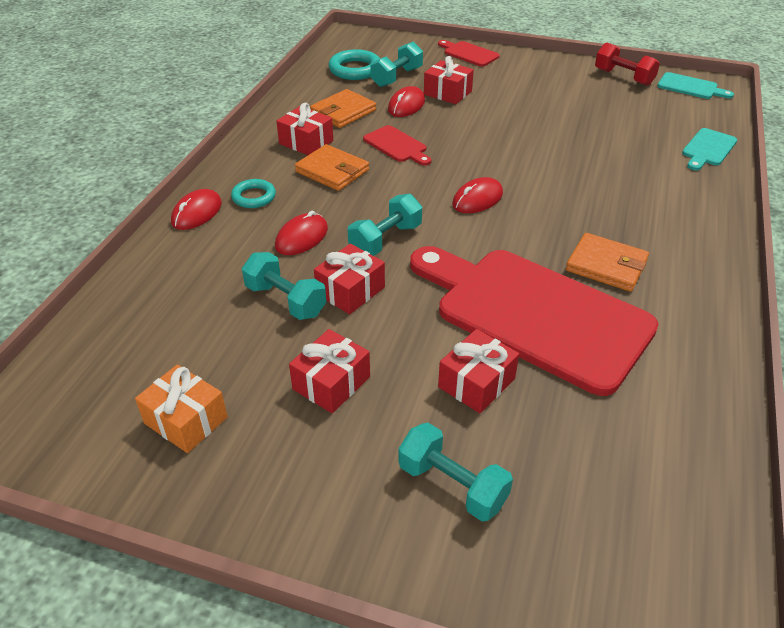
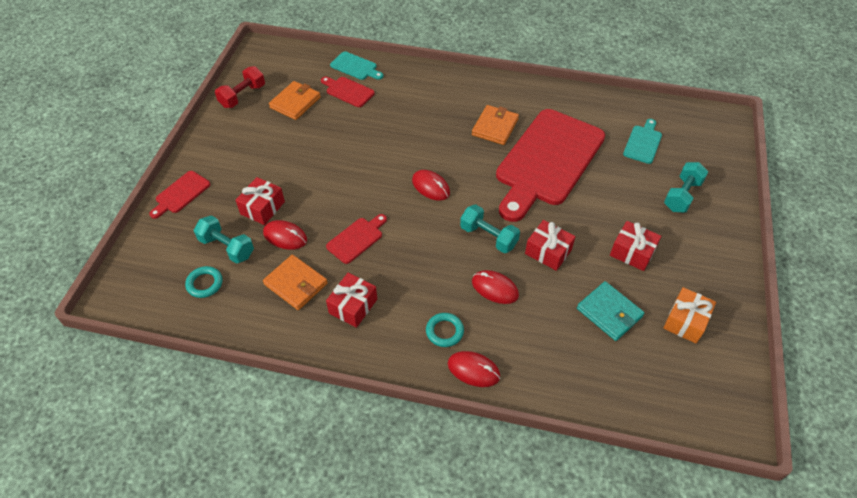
camera: 95 degrees left, 10 degrees up
turquoise dumbbell [242,252,326,320] -> none
orange wallet [295,144,369,191] -> orange wallet moved to [269,81,321,120]
turquoise ring [329,49,380,80] -> turquoise ring [185,266,222,298], size x0.65
red gift [438,329,519,413] -> none
turquoise cutting board [657,72,734,99] -> turquoise cutting board moved to [623,119,662,164]
none -> red cutting board [321,77,375,107]
none -> turquoise wallet [577,281,644,341]

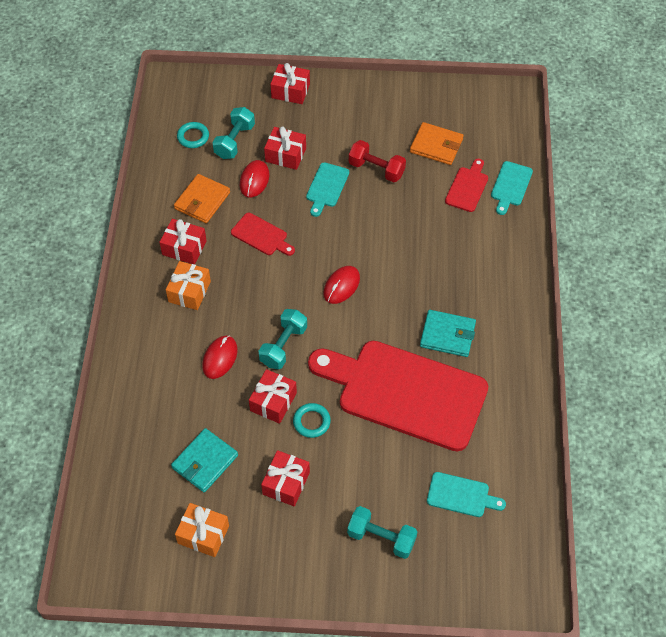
camera: 80 degrees right, 5 degrees up
red cutting board [149,171,210,219] -> red gift [270,63,310,104]
red dumbbell [215,66,265,108] -> red dumbbell moved to [349,140,406,182]
turquoise ring [426,313,464,347] -> turquoise ring moved to [293,403,331,438]
red mouse [448,351,500,387] -> none
orange wallet [472,105,519,145] -> turquoise wallet [420,310,476,357]
none -> orange gift [166,261,211,310]
none -> turquoise cutting board [306,162,349,217]

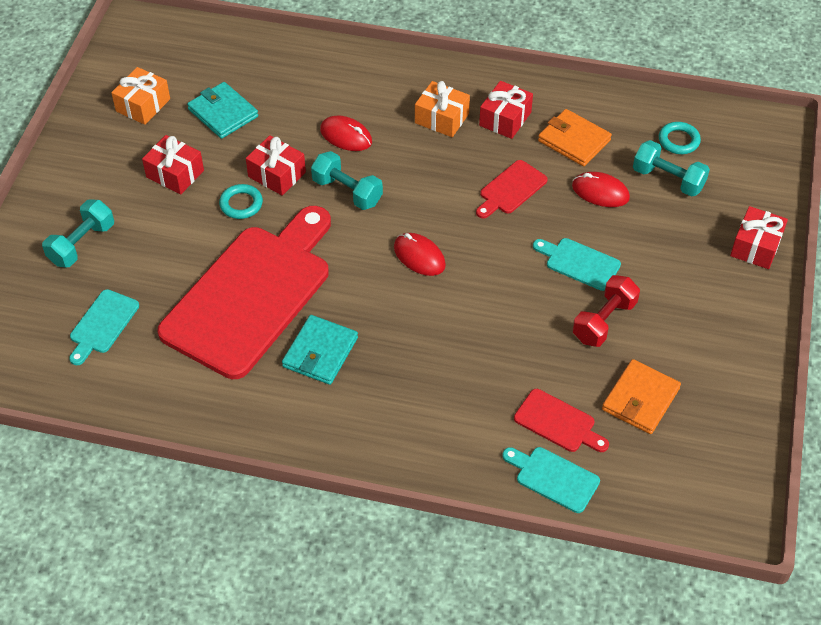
camera: 100 degrees right, 5 degrees down
red gift [264,126,306,170] -> none

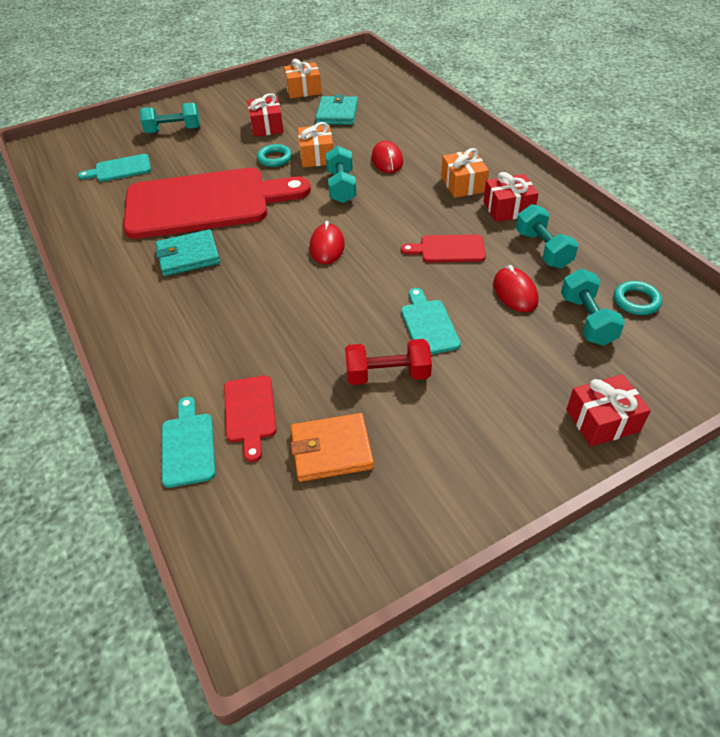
camera: 50 degrees right, 5 degrees down
red gift [246,135,306,196] -> orange gift [298,122,333,167]
orange wallet [538,109,612,166] -> turquoise dumbbell [516,204,578,268]

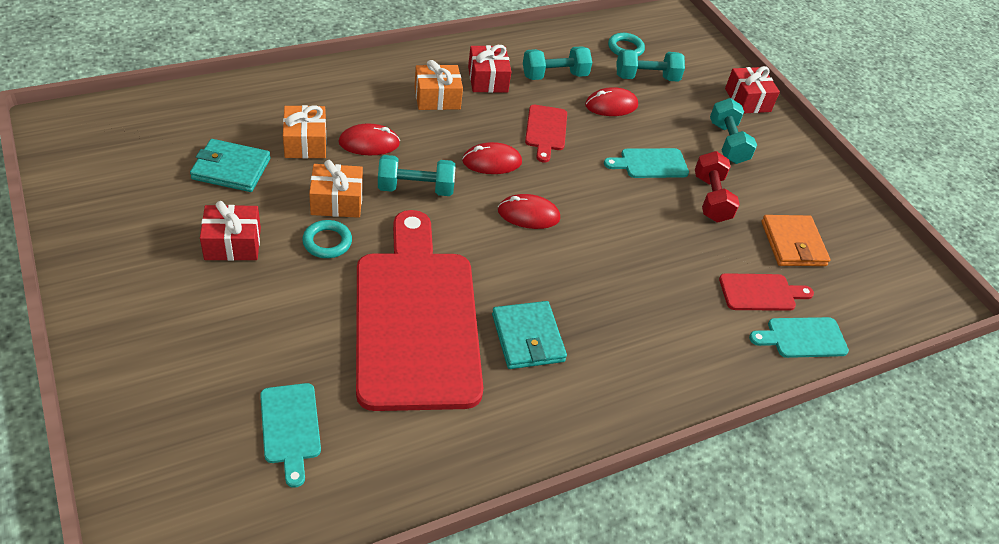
camera: 95 degrees left, 0 degrees up
turquoise dumbbell [140,103,200,133] -> turquoise dumbbell moved to [710,98,757,164]
orange gift [284,59,322,98] -> orange gift moved to [283,105,327,159]
none -> red mouse [462,142,522,174]

